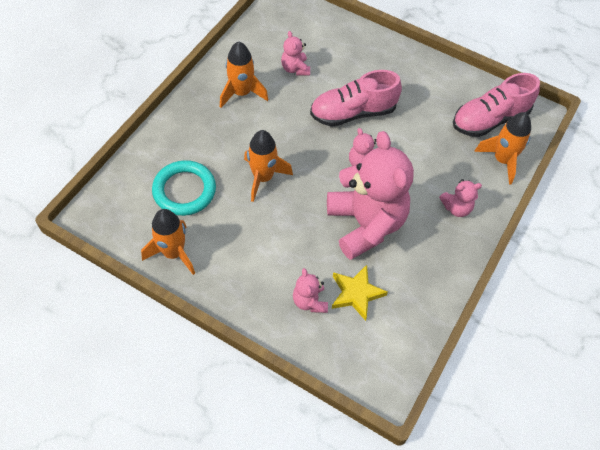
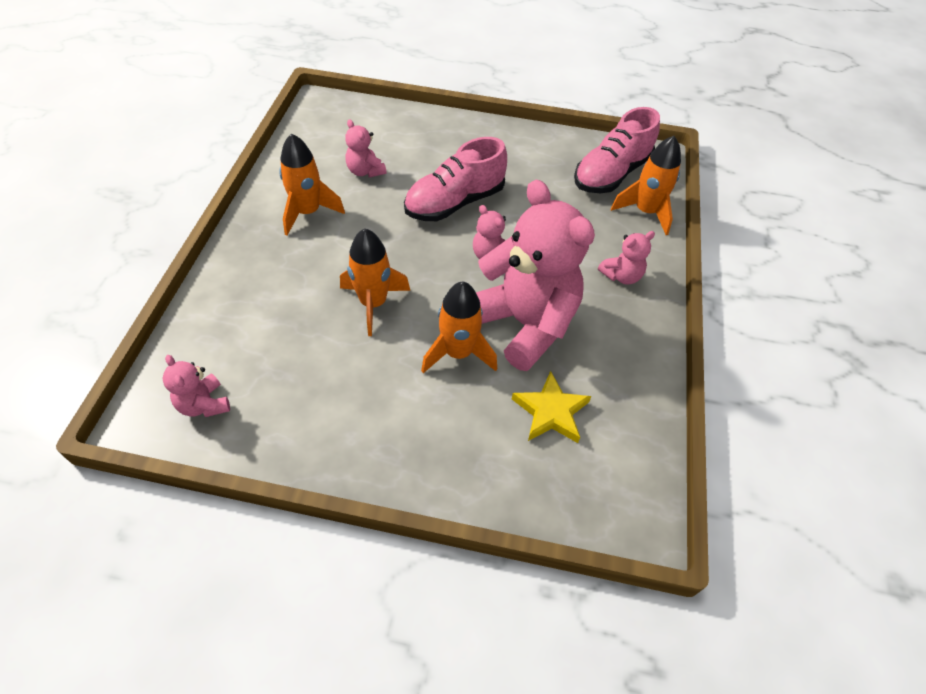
camera: 20 degrees left, 5 degrees down
orange rocket [141,209,195,275] -> orange rocket moved to [421,282,497,373]
turquoise ring [152,160,216,216] -> none
pink teddy bear [293,268,328,313] -> pink teddy bear moved to [162,355,230,417]

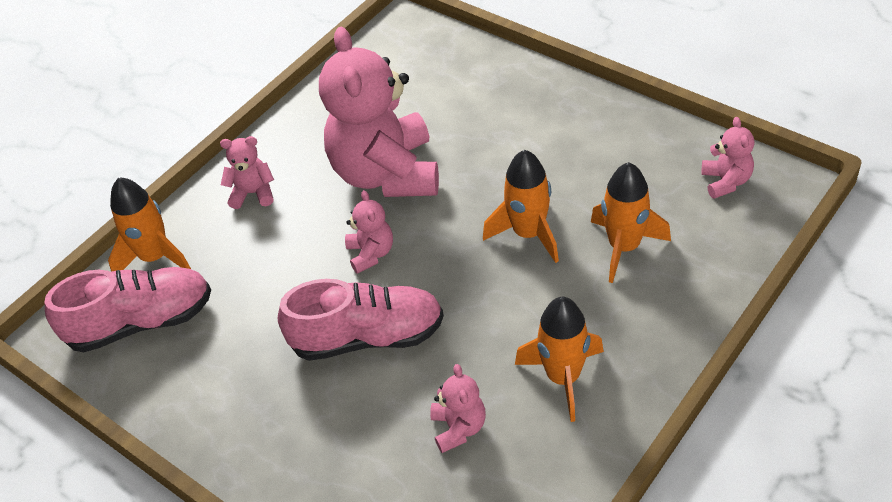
camera: 145 degrees left, 5 degrees down
orange rocket [421,282,497,373] -> orange rocket moved to [591,162,671,283]
yellow star [512,371,591,443] -> none

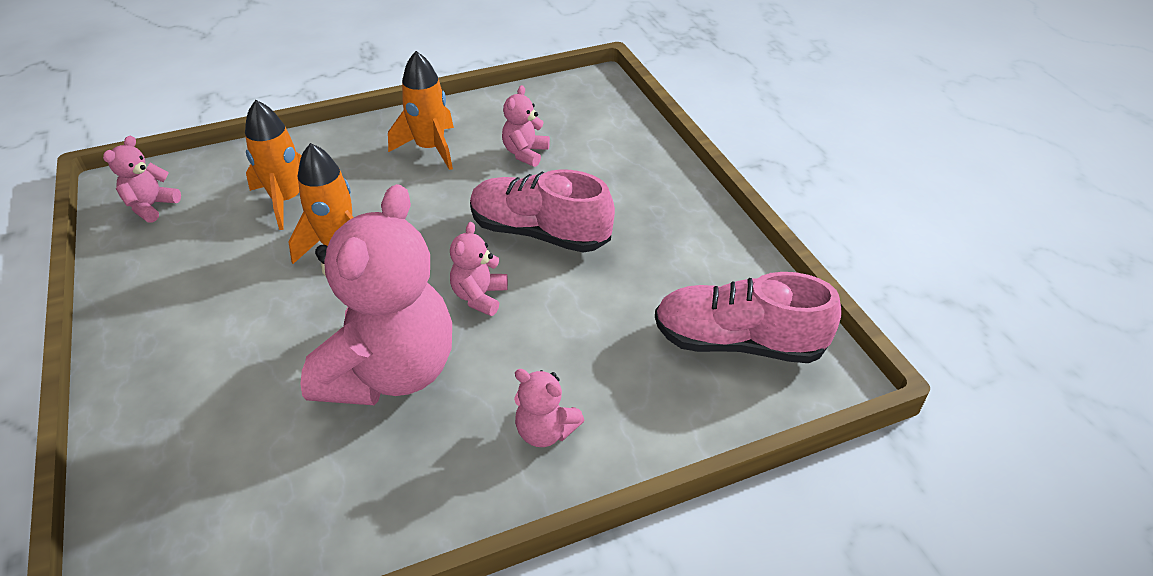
camera: 155 degrees left, 5 degrees down
orange rocket [108,177,191,272] -> none

